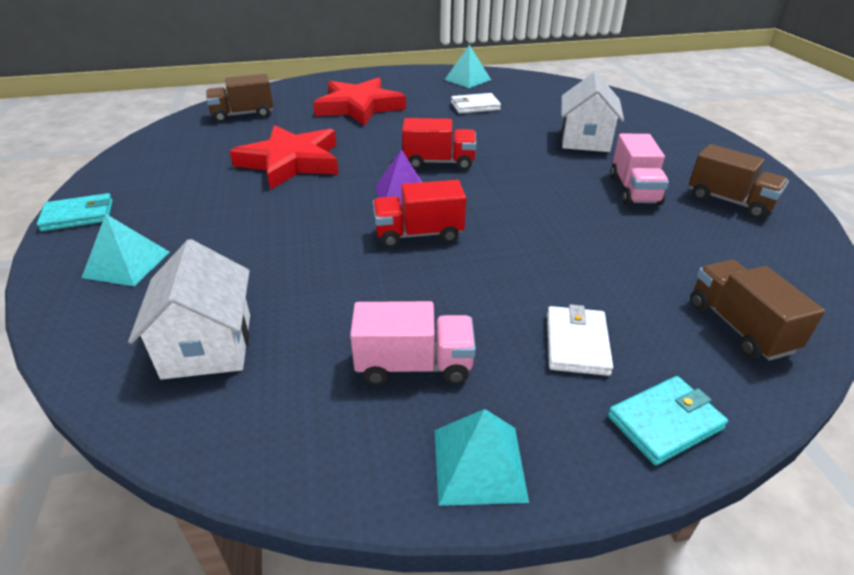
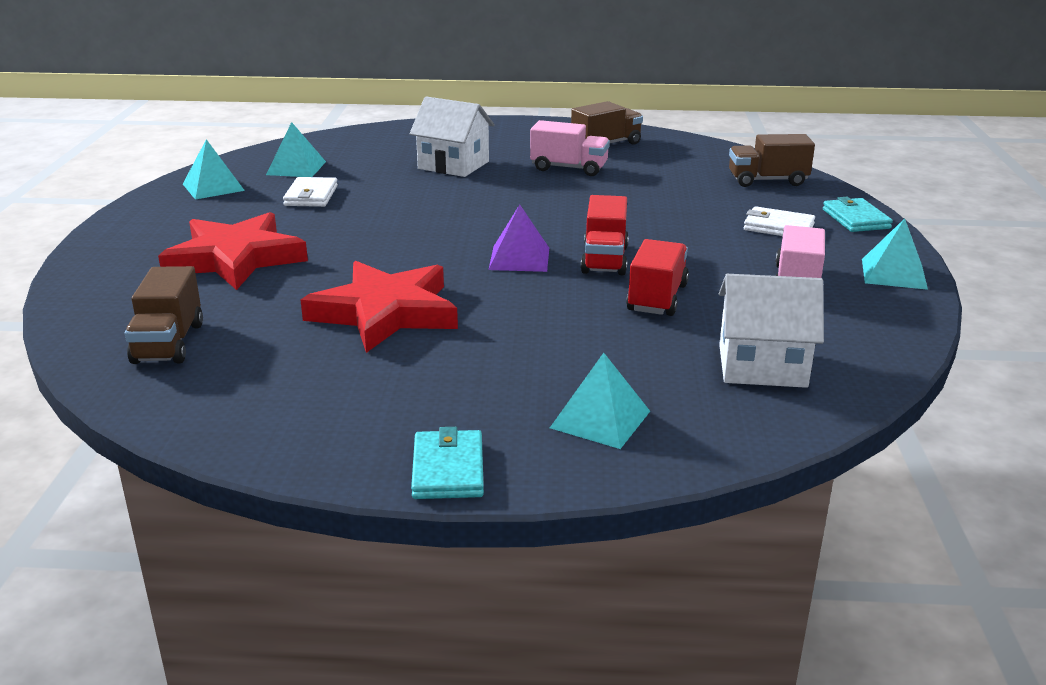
camera: 75 degrees left, 10 degrees down
red truck [402,118,476,170] -> red truck moved to [626,239,689,316]
none -> turquoise pyramid [266,122,326,177]

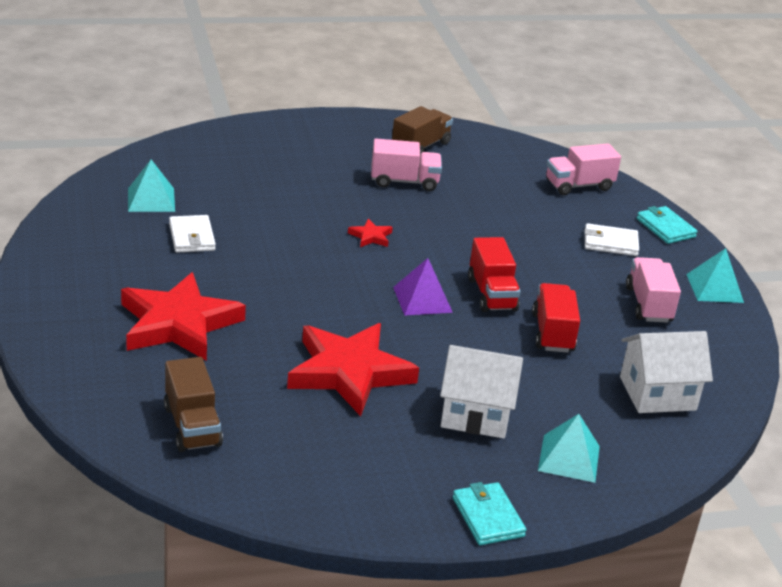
camera: 20 degrees left, 5 degrees up
turquoise pyramid [183,139,245,200] -> none
white house [410,96,495,177] -> white house moved to [440,345,523,438]
brown truck [729,134,815,187] -> pink truck [546,143,621,195]
none -> red star [348,219,393,247]

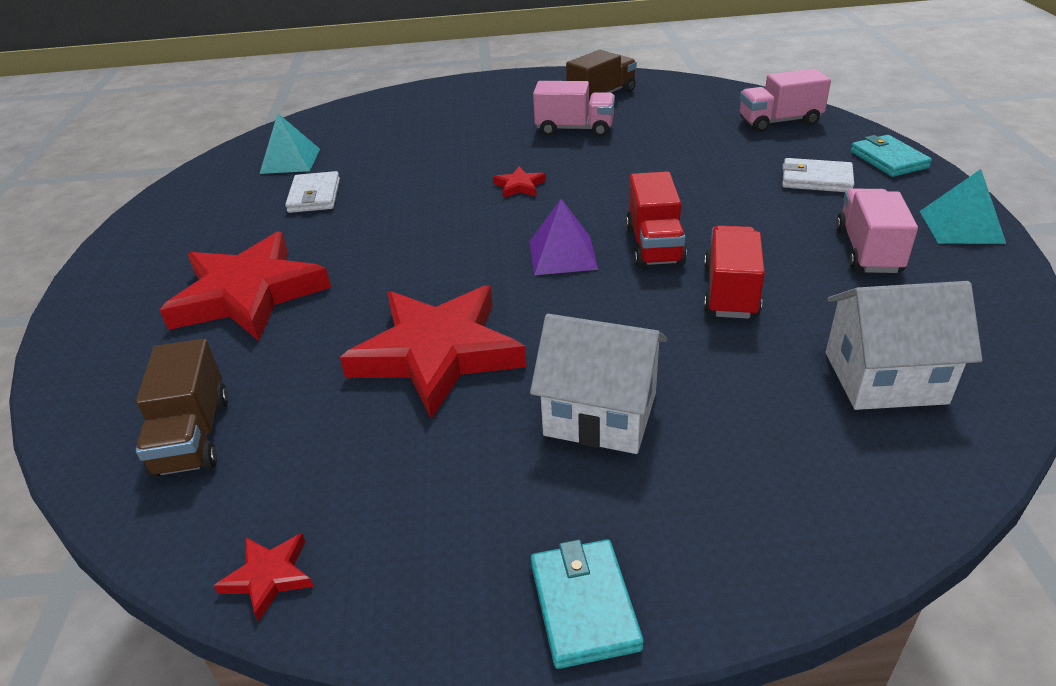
camera: 15 degrees right, 5 degrees up
turquoise pyramid [538,414,600,483] -> none
none -> red star [214,533,314,622]

